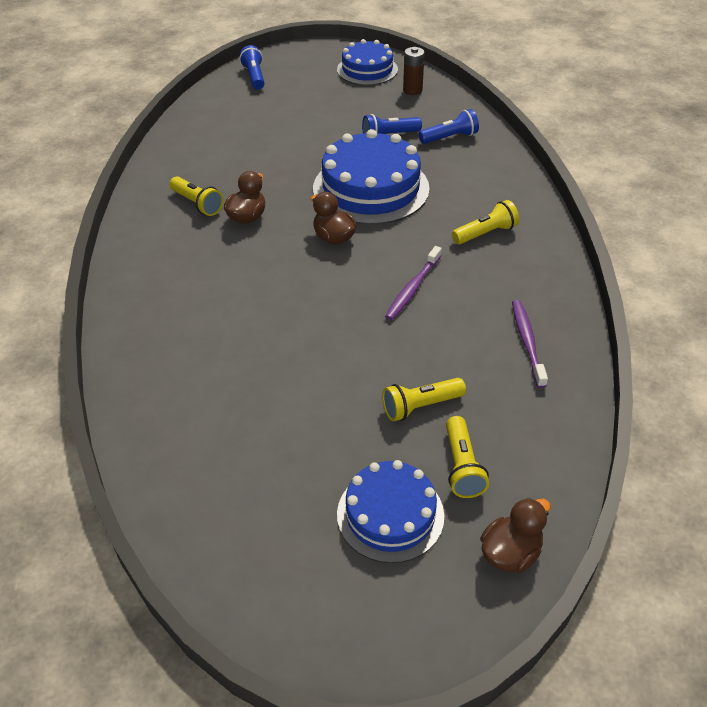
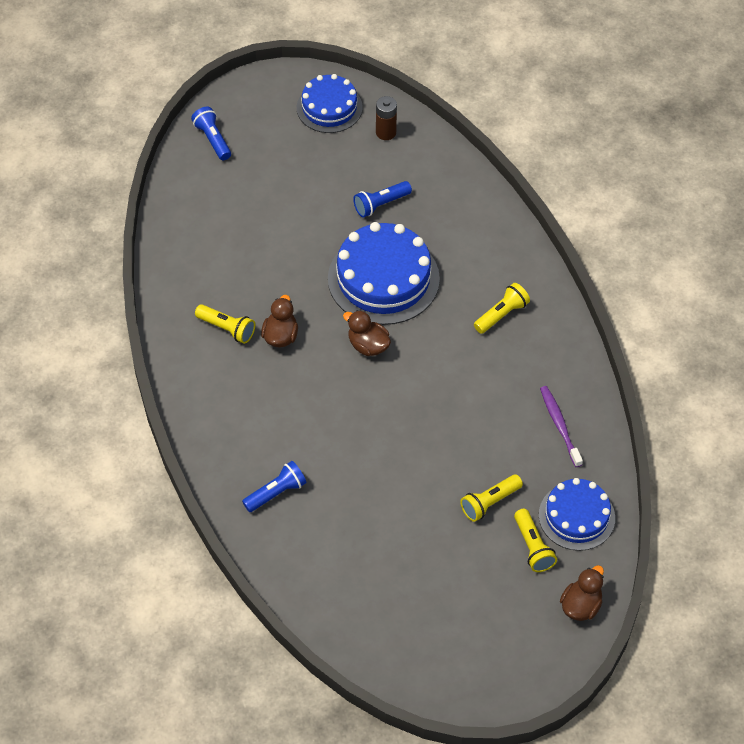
camera: 15 degrees left, 10 degrees up
blue cake [337,460,444,563] -> blue cake moved to [539,478,615,551]
purple toothbrush [385,246,442,320] -> none
blue flashlight [419,109,479,144] -> blue flashlight moved to [242,461,307,512]

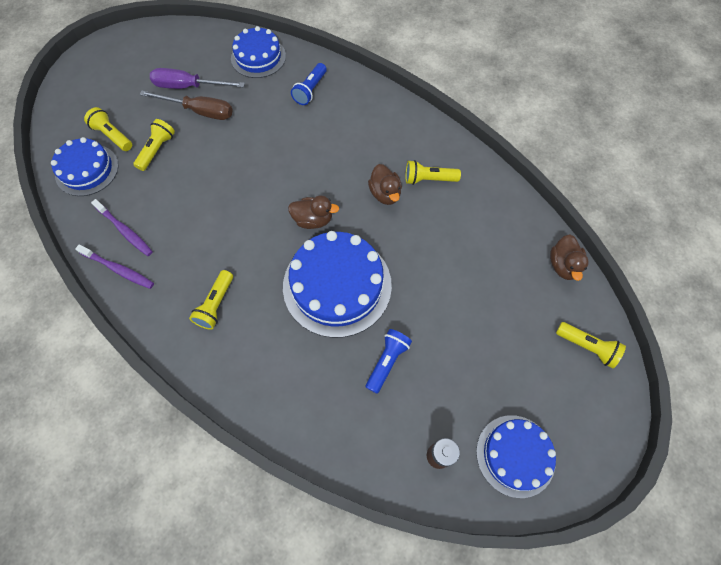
camera: 150 degrees right, 10 degrees up
blue flashlight [191,107,231,160] -> yellow flashlight [556,322,626,368]
brown duck [560,565,604,621] -> brown duck moved to [550,234,589,281]
none -> purple toothbrush [75,244,154,289]
none -> brown screwdriver [139,90,233,120]
none -> purple screwdriver [150,68,245,89]
none -> blue cake [231,26,286,78]

